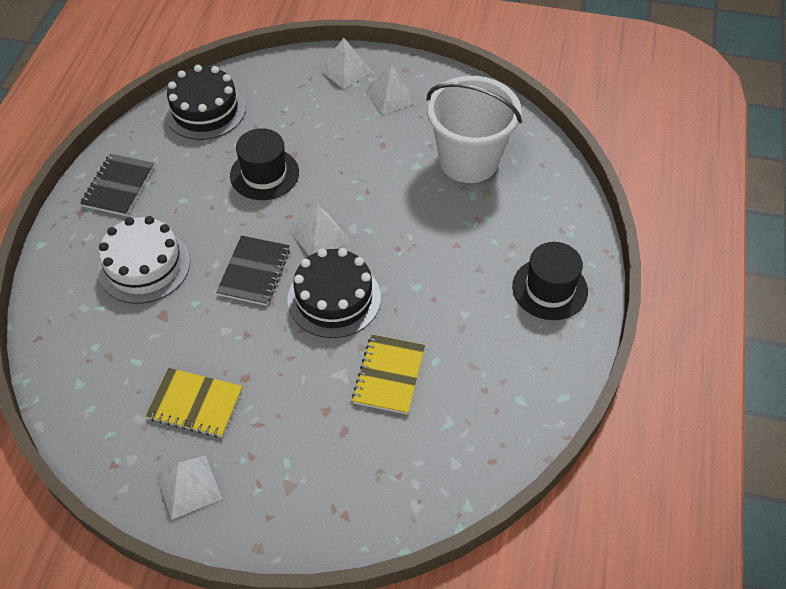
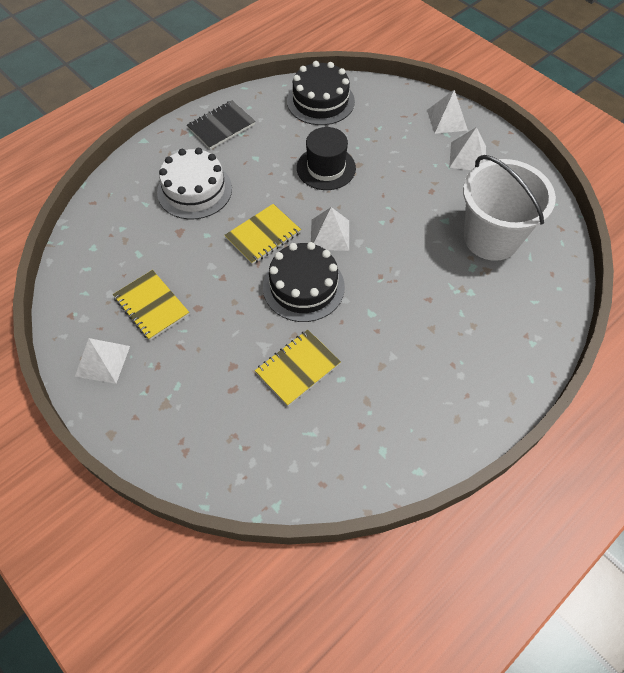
camera: 35 degrees right, 5 degrees up
black notebook [216,235,290,306] -> yellow notebook [225,204,301,265]
black hat [512,242,588,320] -> none

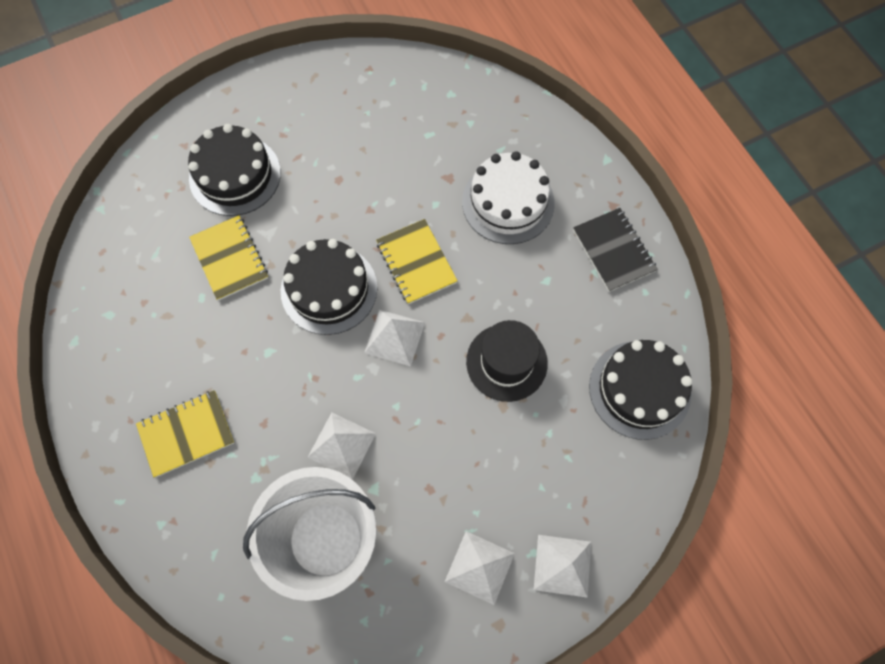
camera: 105 degrees right, 10 degrees up
white pyramid [75,338,130,384] -> white pyramid moved to [308,413,376,480]
yellow notebook [113,270,189,340] -> yellow notebook moved to [136,390,234,477]
none -> black cake [188,124,281,216]

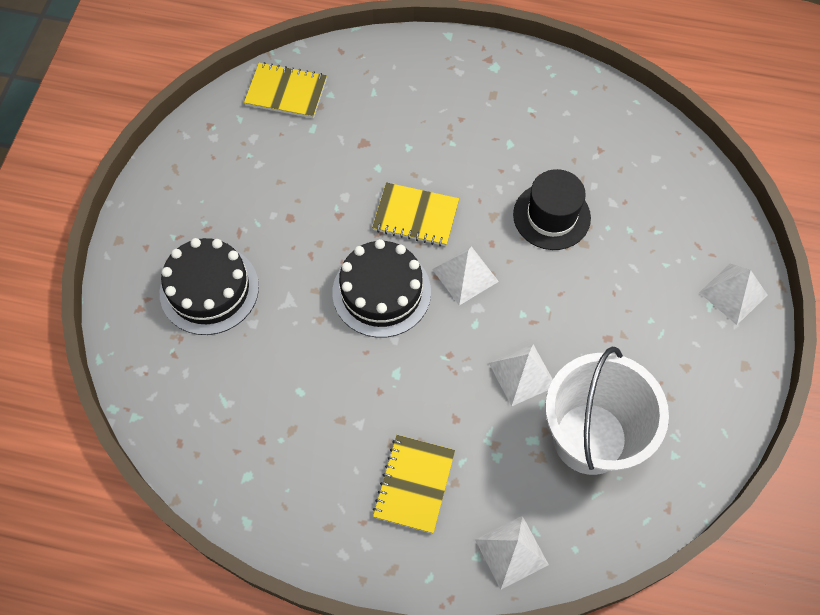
camera: 50 degrees left, 5 degrees down
yellow notebook [189,215,268,301] -> yellow notebook moved to [244,62,327,118]
white pyramid [445,531,515,605] -> white pyramid moved to [475,516,549,590]
white cake [462,151,555,244] -> none
black notebook [573,208,658,292] -> none
black cake [589,340,692,440] -> none

